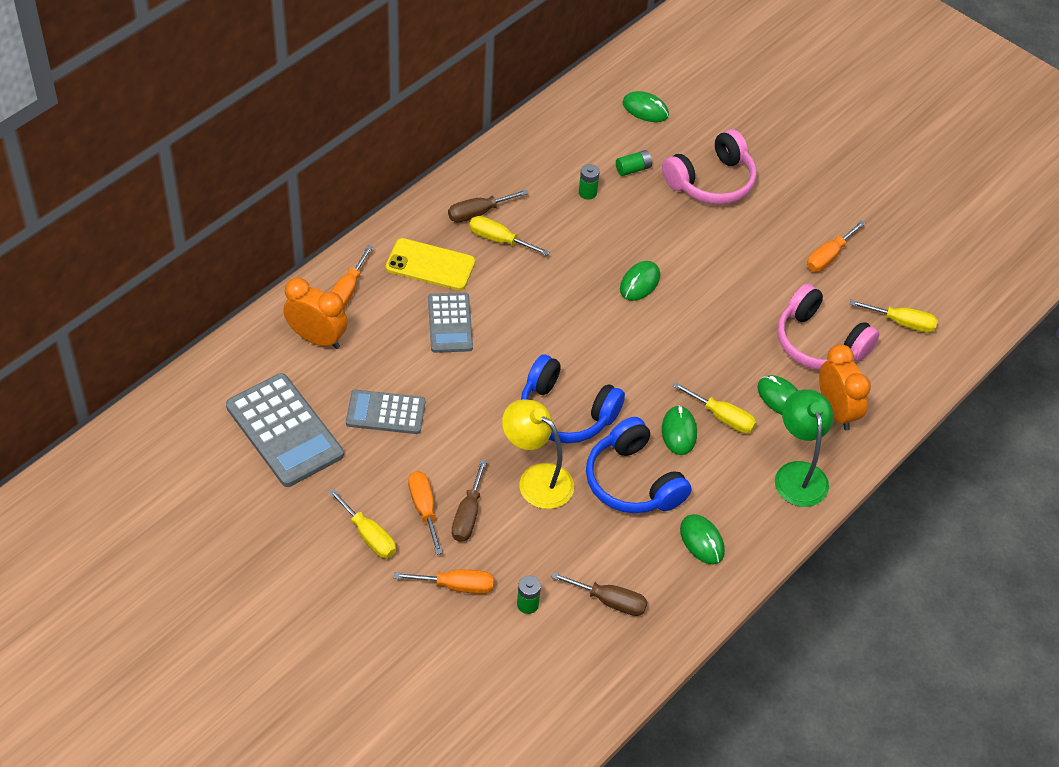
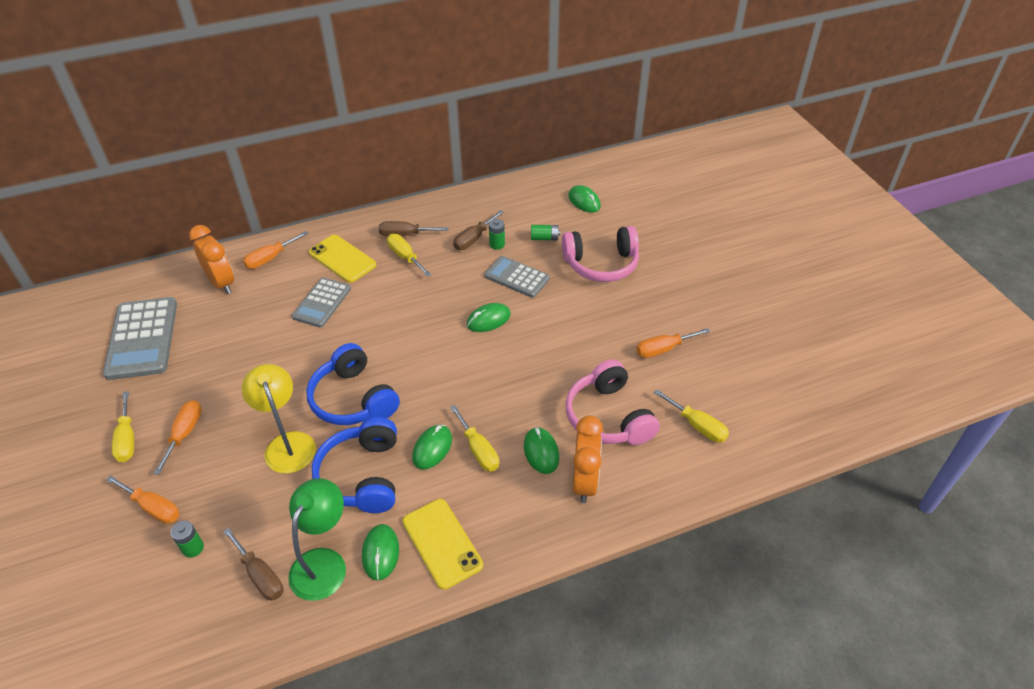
camera: 30 degrees right, 5 degrees down
grey calculator [346,390,425,434] -> grey calculator moved to [484,256,550,298]
brown screwdriver [452,460,487,542] -> brown screwdriver moved to [453,210,504,250]
green lamp [775,389,834,507] -> green lamp moved to [288,478,346,601]
none -> yellow phone [402,499,483,590]

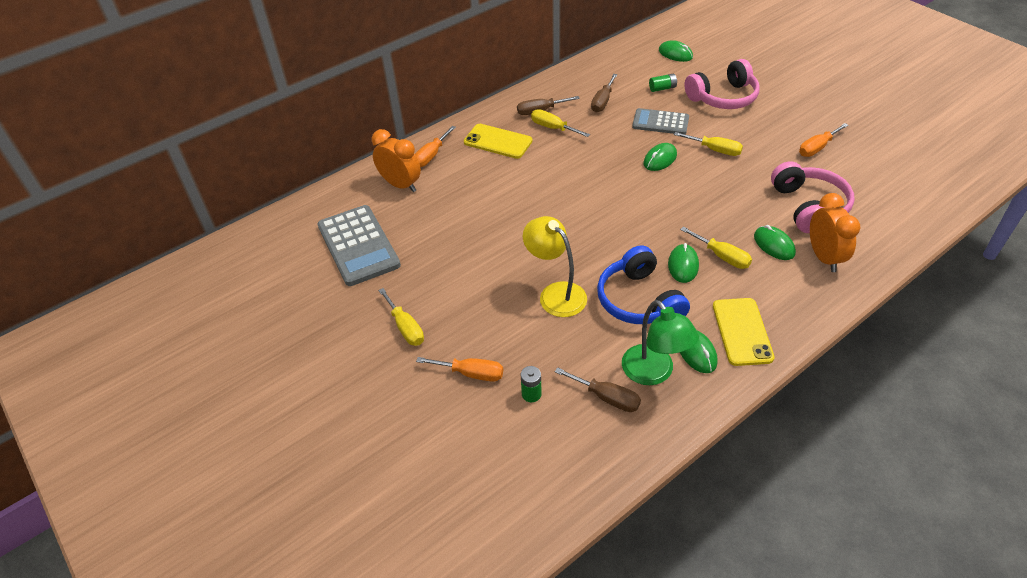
camera: 15 degrees left, 0 degrees up
orange screwdriver [153,400,202,475] -> none
green lamp [288,478,346,601] -> green lamp turned 150 degrees clockwise [622,300,699,385]
grey calculator [292,278,351,328] -> none
blue headphones [306,343,400,425] -> none
yellow phone [402,499,483,590] -> yellow phone turned 45 degrees clockwise [713,298,775,366]
green battery [489,219,505,250] -> none
pink headphones [566,359,660,445] -> pink headphones turned 150 degrees counterclockwise [771,161,855,233]
yellow screwdriver [653,389,729,443] -> yellow screwdriver moved to [674,132,743,156]

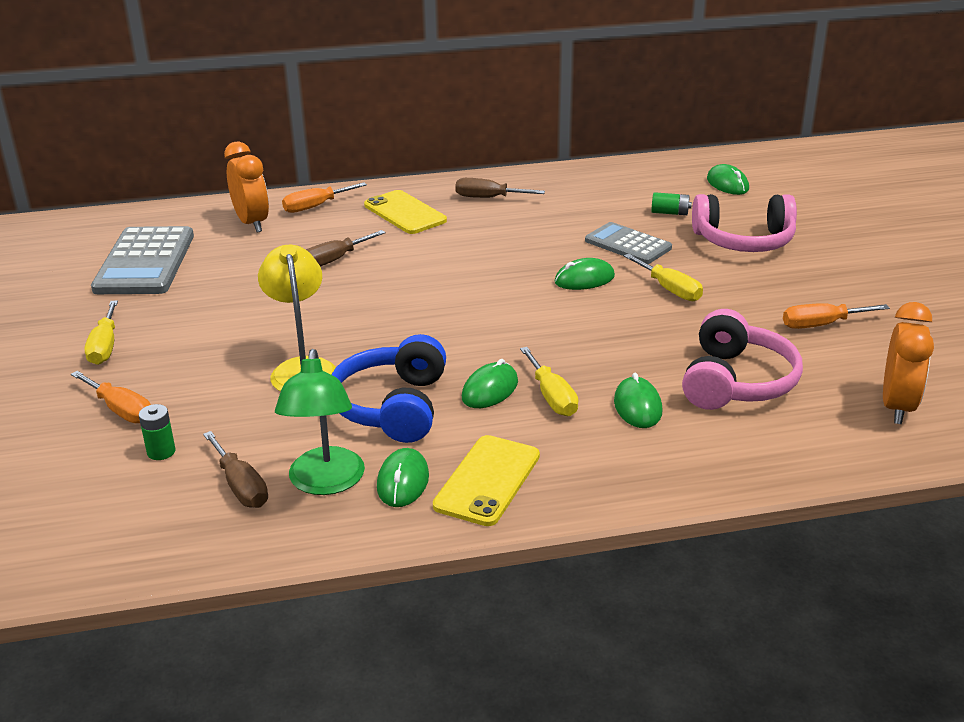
camera: 25 degrees right, 15 degrees down
yellow screwdriver [531,109,590,137] -> none
brown screwdriver [591,74,618,112] -> brown screwdriver moved to [306,230,386,267]
orange clock [810,193,860,272] -> orange clock moved to [883,302,934,424]

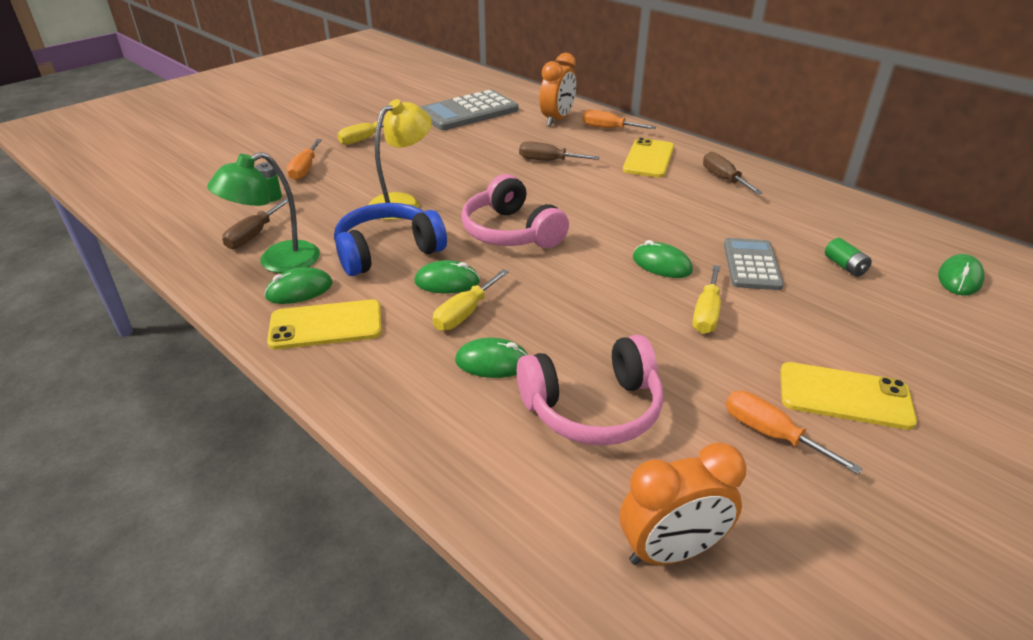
camera: 55 degrees right, 5 degrees up
green mouse [614,373,662,428] -> green mouse turned 45 degrees clockwise [455,338,529,378]
pink headphones [692,194,797,252] -> pink headphones moved to [461,174,569,248]
none -> yellow phone [780,362,917,430]

